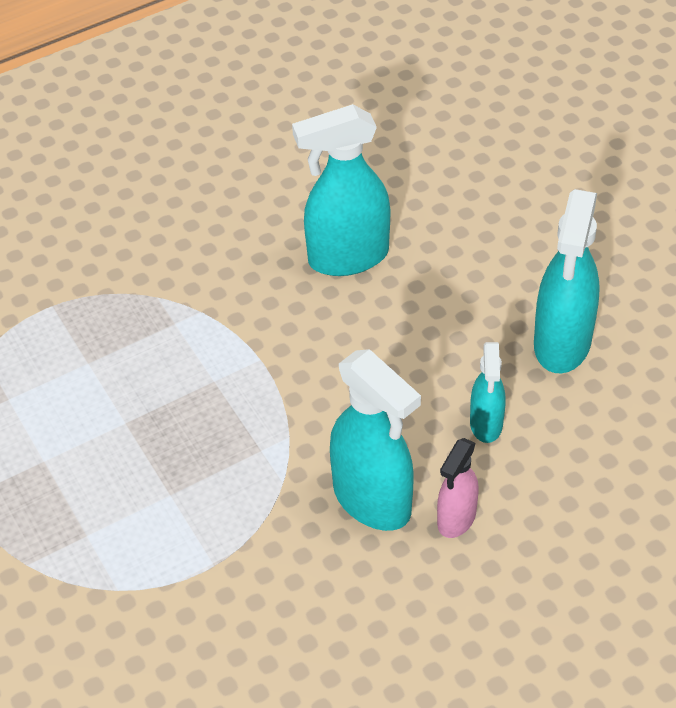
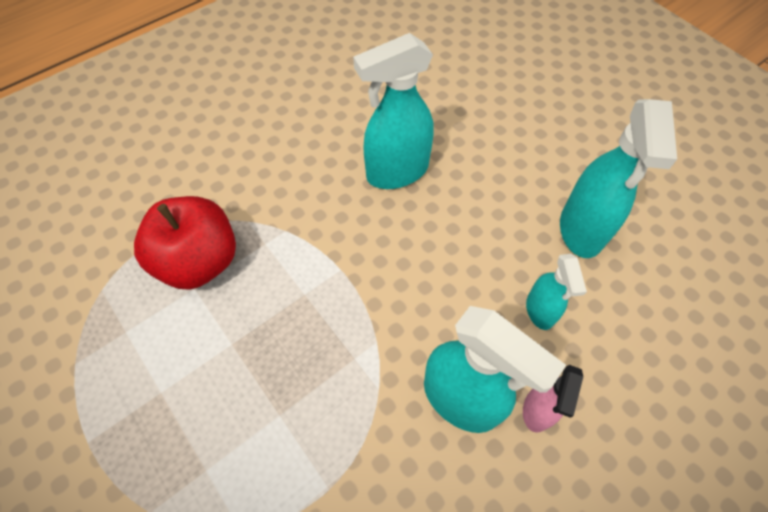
camera: 10 degrees left, 10 degrees up
none -> red apple [134,196,236,290]

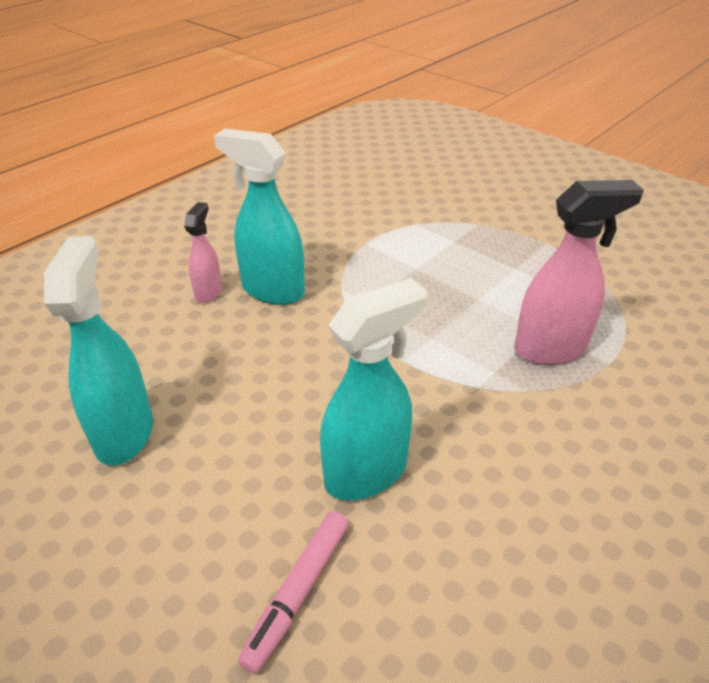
camera: 170 degrees right, 20 degrees down
red apple [134,196,236,290] -> pink spray bottle [514,180,644,365]
turquoise spray bottle [526,254,587,330] -> none
none -> pink marker [238,511,348,674]

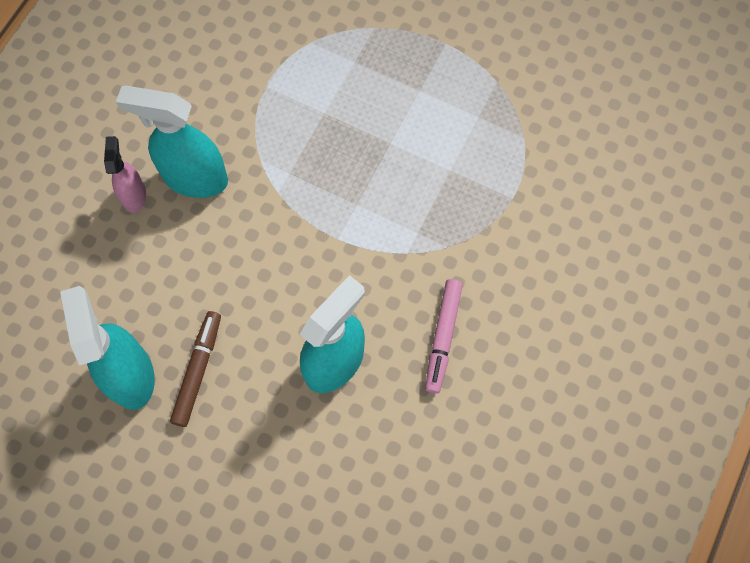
camera: 15 degrees left, 30 degrees up
pink marker [238,511,348,674] -> pink marker moved to [425,279,463,394]
pink spray bottle [514,180,644,365] -> none
none -> brown marker [170,311,221,427]

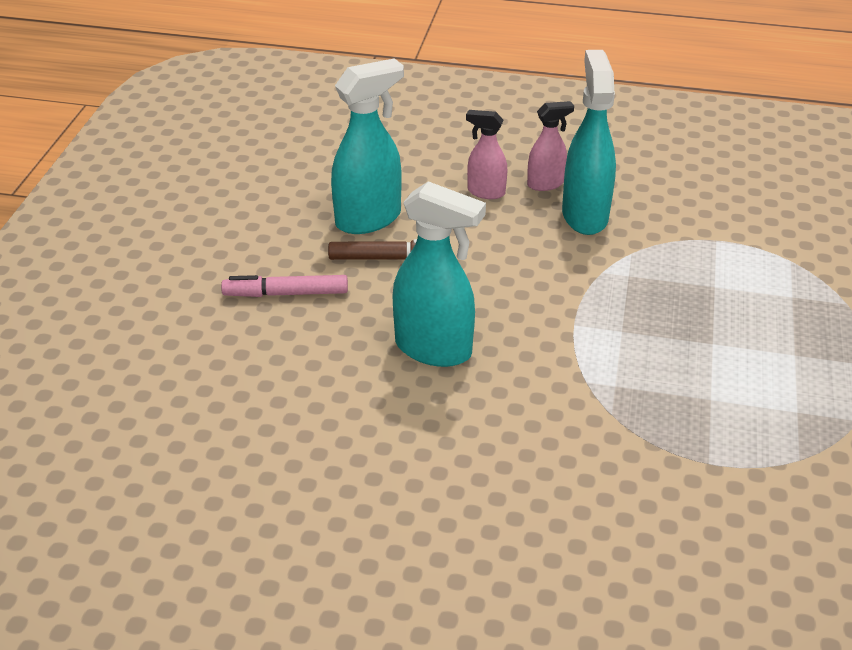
camera: 75 degrees right, 30 degrees down
pink marker [425,279,463,394] -> pink marker moved to [221,275,348,297]
none -> pink spray bottle [466,110,507,199]

